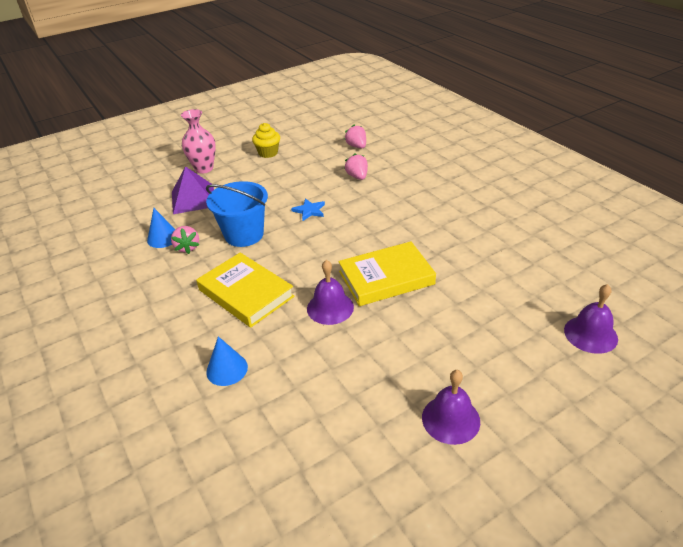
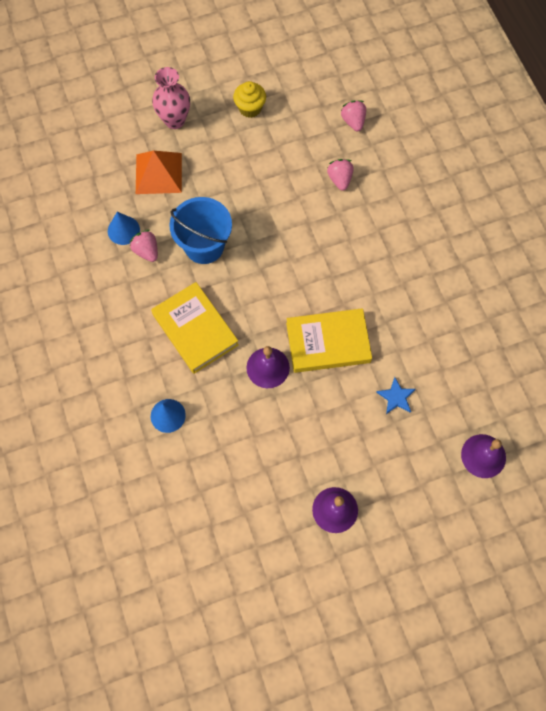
camera: 10 degrees right, 30 degrees up
pink strawberry [171,226,199,254] -> pink strawberry turned 150 degrees clockwise [129,230,158,262]
purple pyramid [172,166,214,214] -> orange pyramid [136,151,182,194]
blue star [291,198,325,221] -> blue star moved to [376,377,416,414]

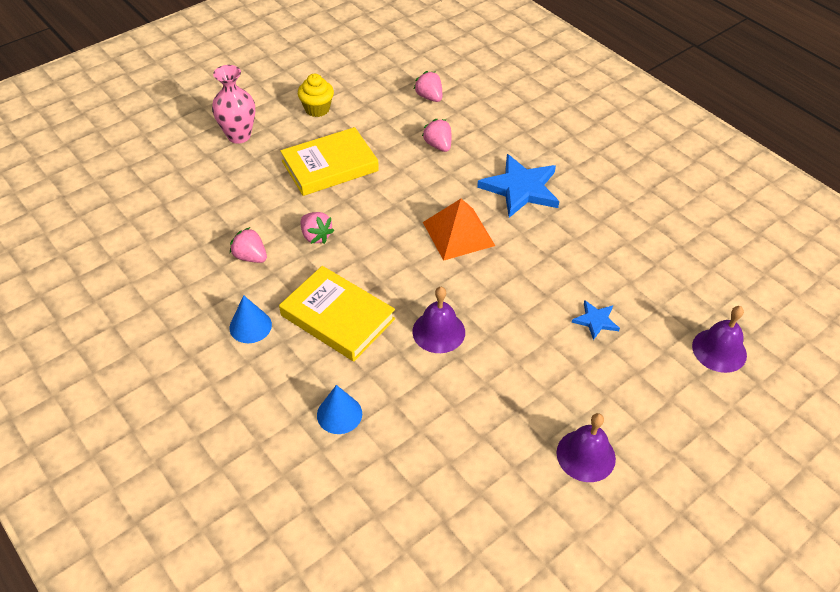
camera: 20 degrees left, 20 degrees down
blue cone [108,212,140,245] -> blue cone moved to [230,295,272,343]
orange pyramid [136,151,182,194] -> orange pyramid moved to [423,199,495,261]
blue bucket [170,197,232,264] -> pink strawberry [301,212,335,244]
yellow book [286,308,372,373] -> yellow book moved to [280,127,379,196]
none -> blue star [477,154,559,218]

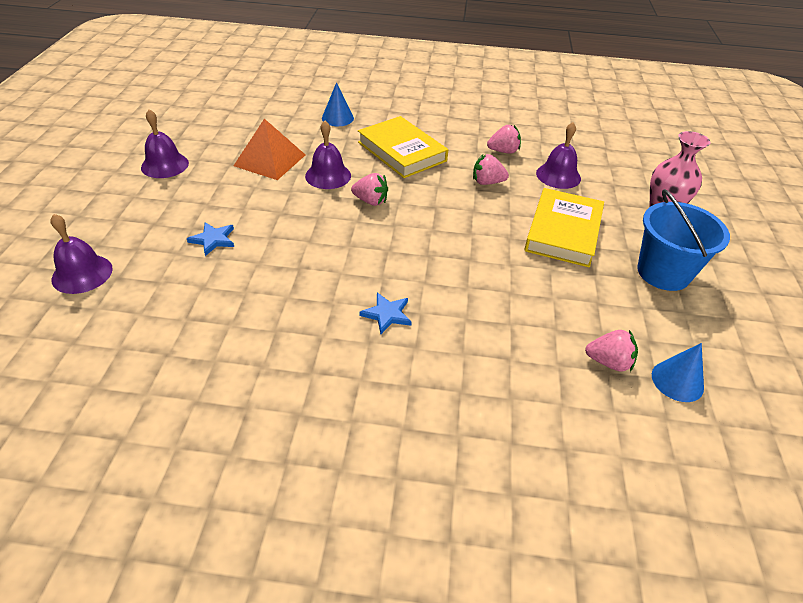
camera: 135 degrees right, 5 degrees down
blue cone [230,295,272,343] -> blue cone moved to [652,343,704,402]
yellow book [279,266,395,361] -> yellow book turned 60 degrees clockwise [358,116,448,178]
yellow cupcake [298,74,334,117] -> blue bucket [637,189,730,291]
pink strawberry [422,119,451,152] -> pink strawberry moved to [351,173,388,206]
orange pyramid [423,199,495,261] -> orange pyramid moved to [234,119,305,180]
blue star [477,154,559,218] -> blue star [359,293,412,334], size x0.50
none -> purple bell [536,122,581,189]

